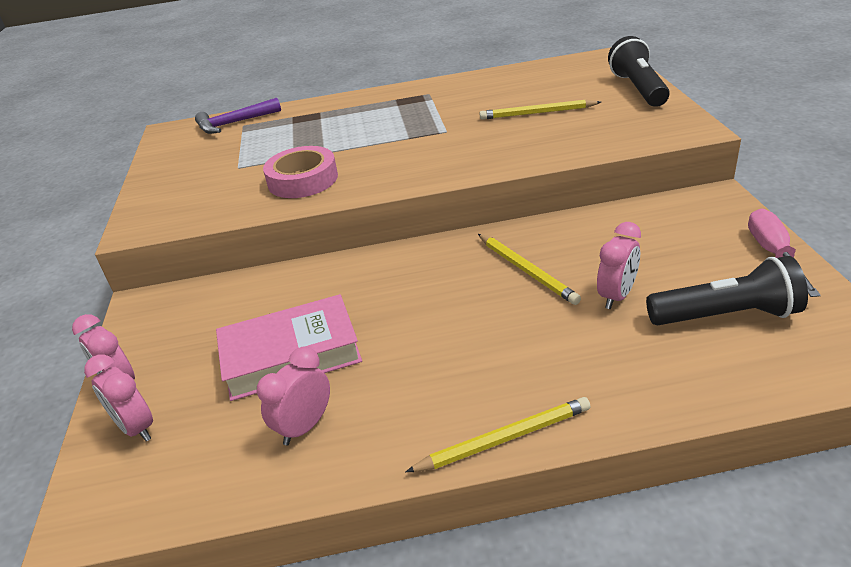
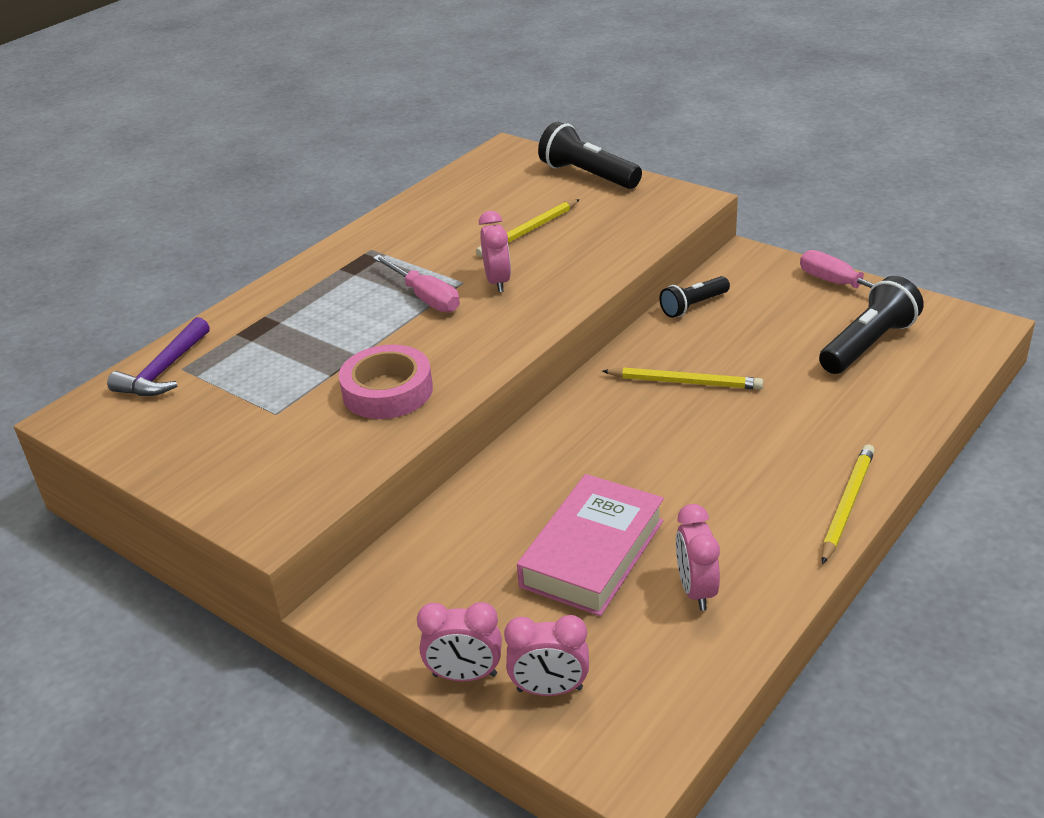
camera: 45 degrees left, 0 degrees up
pink clock [597,222,641,309] -> pink clock moved to [479,211,511,292]
none -> pink screwdriver [373,255,460,312]
none -> black flashlight [659,276,730,318]

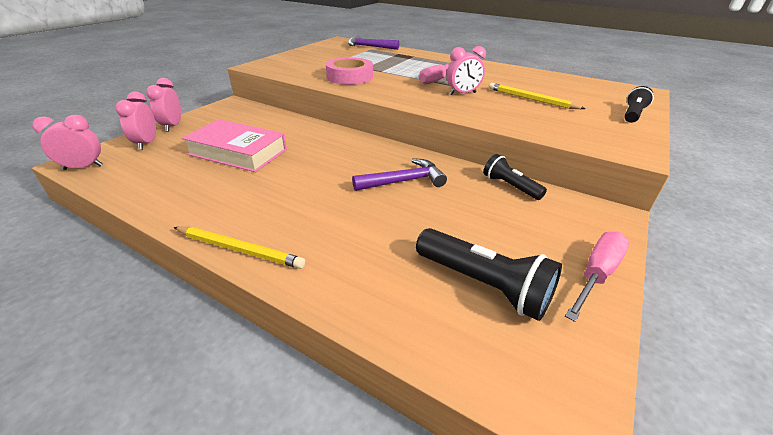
camera: 80 degrees right, 0 degrees up
black flashlight [538,122,642,189] -> black flashlight [624,86,654,123], size x0.63
yellow pencil [602,367,763,390] -> purple hammer [352,158,447,191]
pink clock [676,504,720,611] -> pink clock moved to [32,115,103,170]

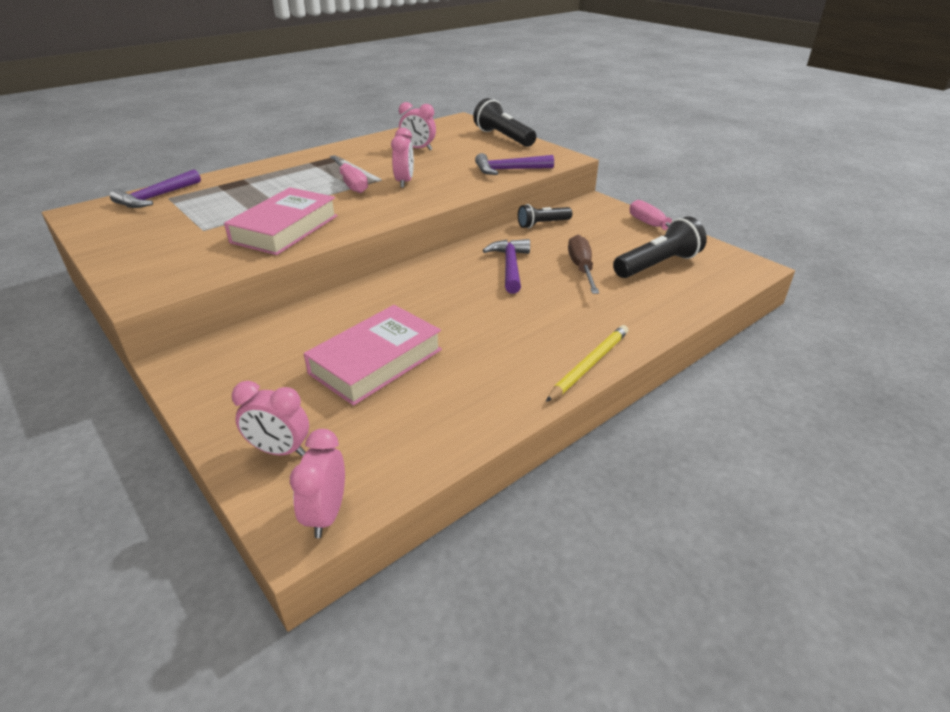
camera: 70 degrees left, 0 degrees up
pink clock [146,78,181,132] -> pink clock moved to [399,102,436,150]
pink tape [326,57,373,85] -> pink book [224,187,338,255]
yellow pencil [489,83,585,109] -> none
black flashlight [624,86,654,123] -> black flashlight [473,98,536,147], size x1.60
none -> purple hammer [475,153,554,175]
none -> brown screwdriver [568,235,599,294]

